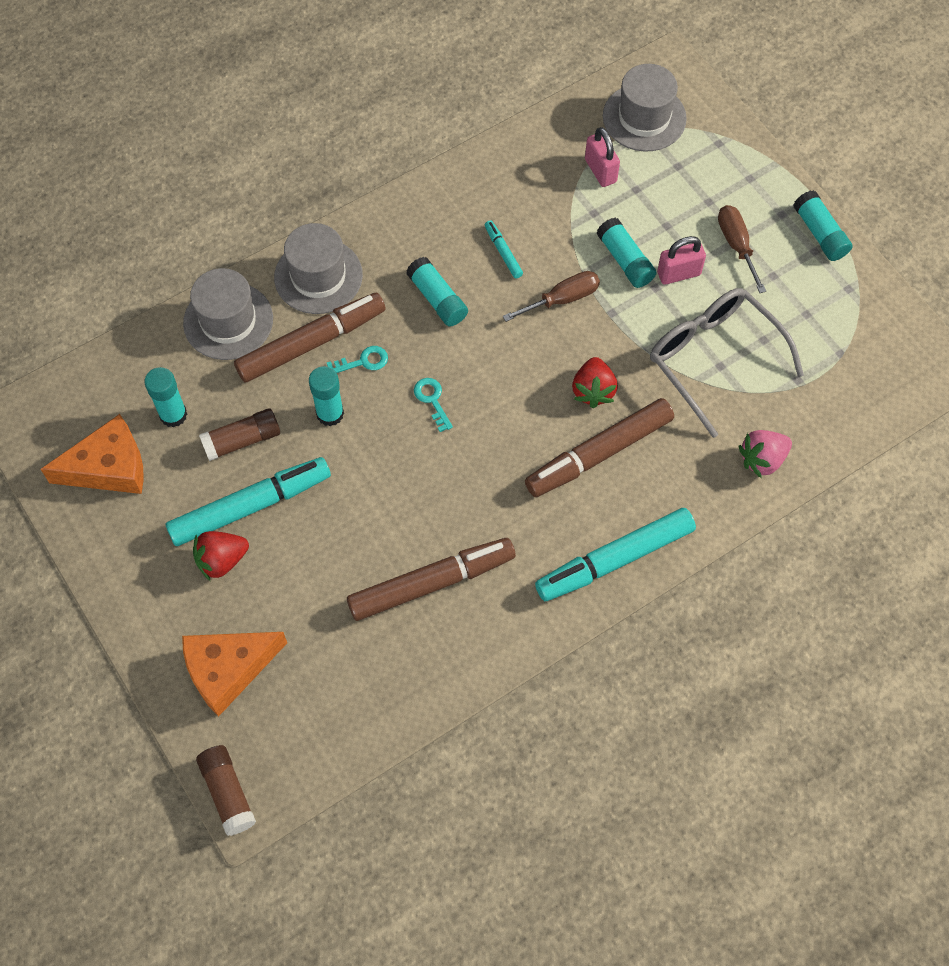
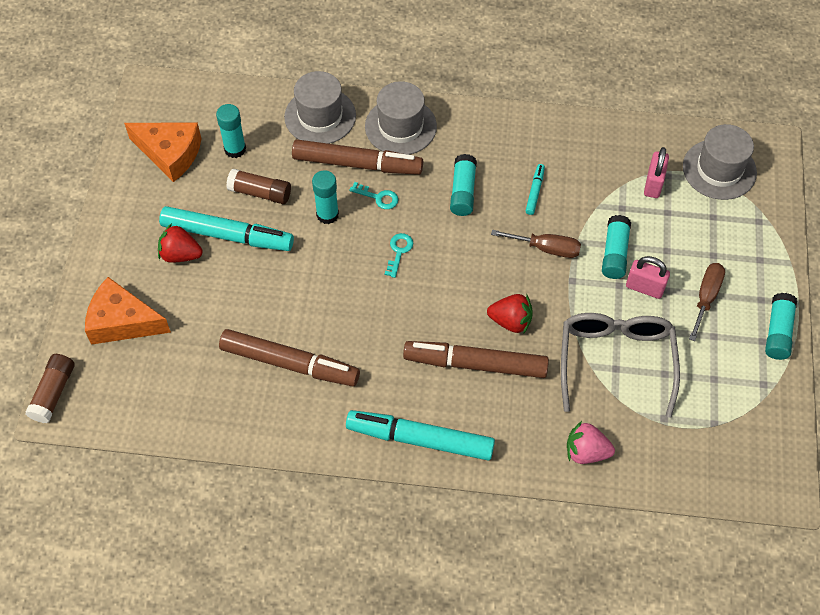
camera: 40 degrees right, 5 degrees down
red strawberry [572,357,618,408] -> red strawberry turned 120 degrees counterclockwise [487,294,533,334]

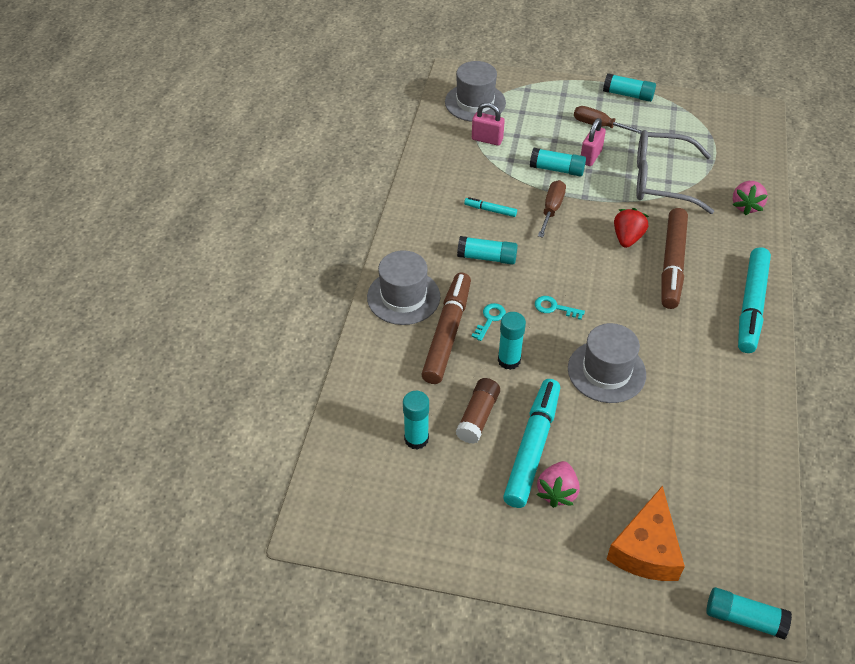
camera: 85 degrees left, 10 degrees down
brown glue stick [25,354,75,423] -> turquoise glue stick [706,587,792,639]
orange cheese [124,123,201,182] -> none
red strawberry [158,223,203,263] -> pink strawberry [536,461,580,508]
brown marker [219,329,360,386] -> none
grey hat [284,71,356,144] -> grey hat moved to [568,323,646,403]

